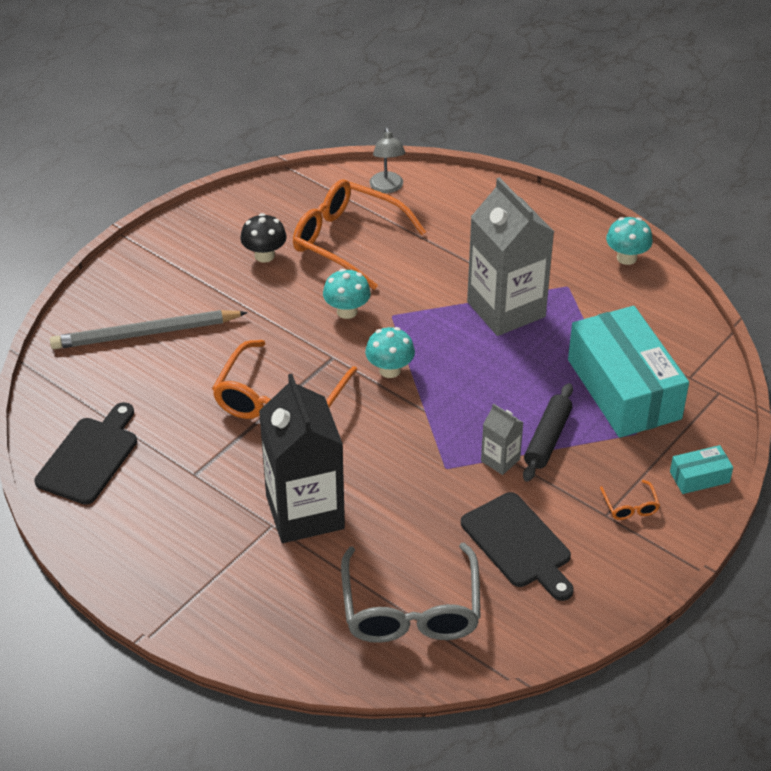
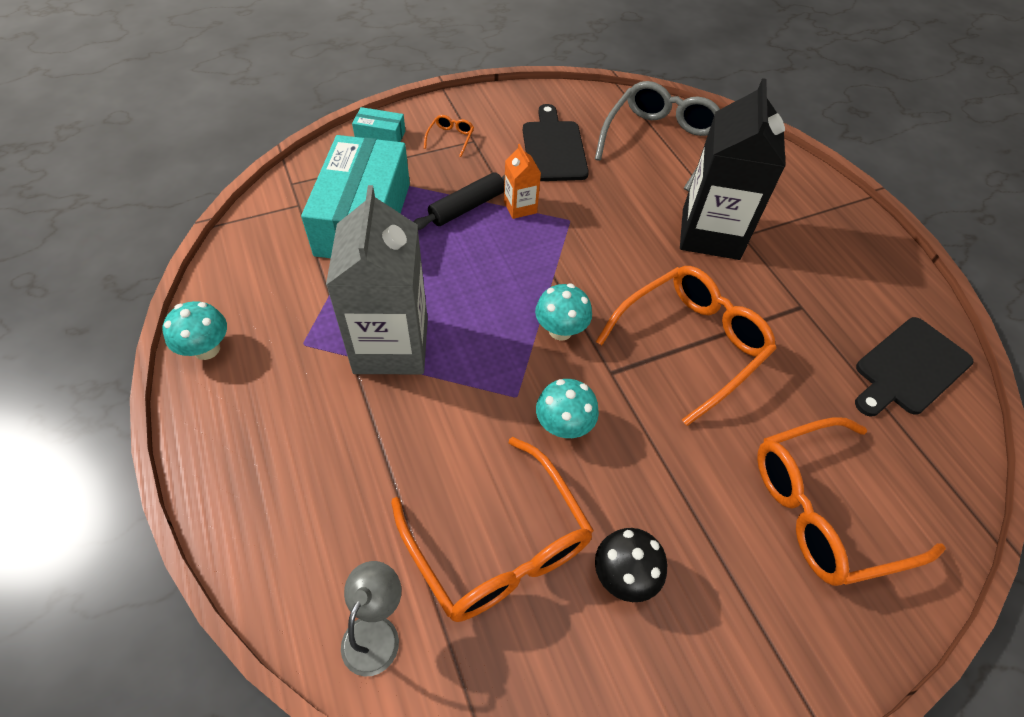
camera: 155 degrees left, 10 degrees up
grey pencil [50,310,248,349] -> orange glasses [757,417,946,586]
grey carton [481,404,524,475] -> orange carton [504,144,541,219]

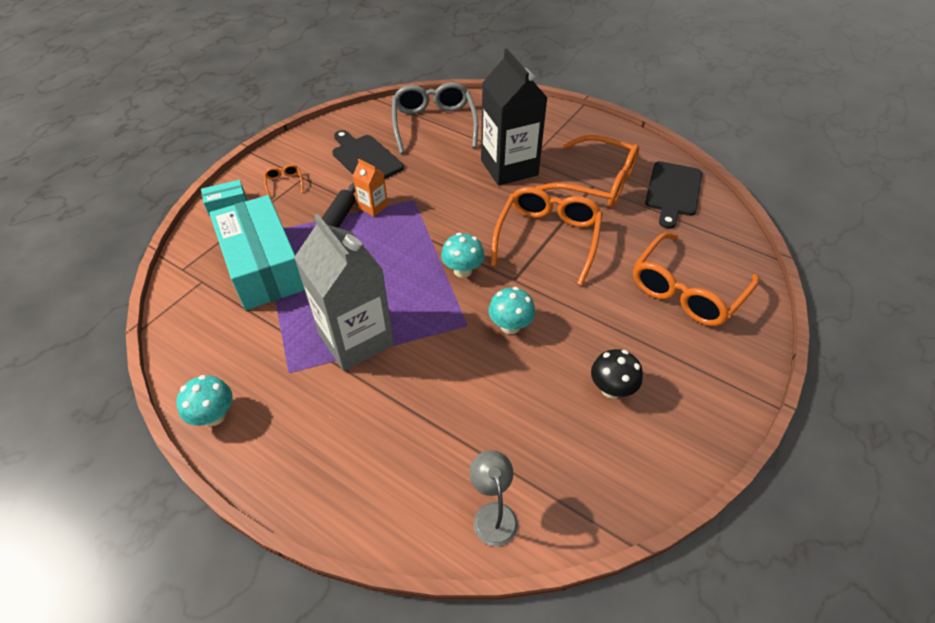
camera: 30 degrees left, 5 degrees down
orange glasses [391,437,594,622] -> orange glasses moved to [535,135,639,207]

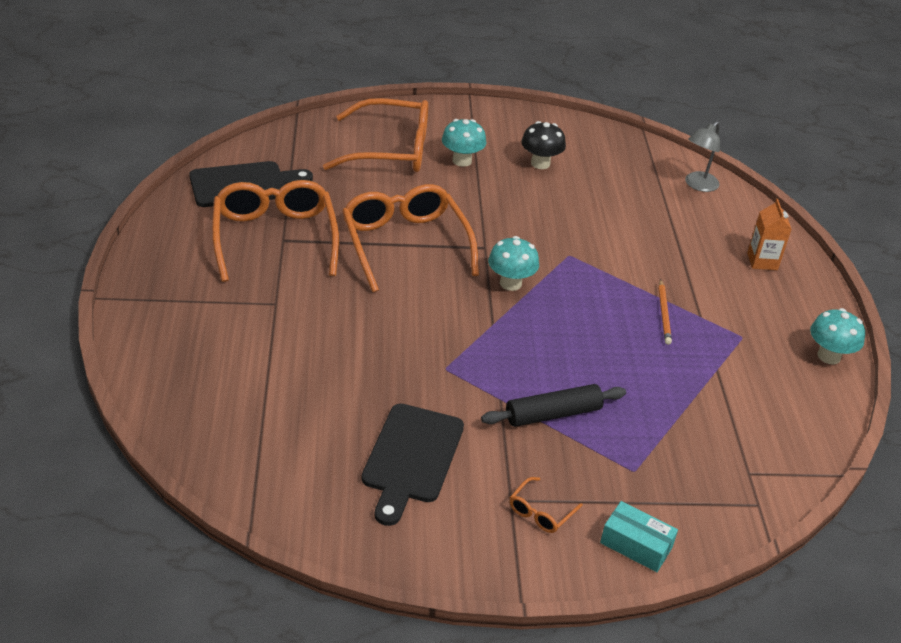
camera: 130 degrees left, 10 degrees down
turquoise box [209,195,305,310] -> none
grey carton [294,214,394,371] -> orange pencil [658,279,672,345]
orange carton [353,159,388,217] -> orange carton moved to [747,199,792,270]
grey glasses [392,82,478,154] -> none
black carton [481,49,547,186] -> none
turquoise mushroom [488,287,535,334] -> turquoise mushroom moved to [442,119,486,167]
orange glasses [491,187,603,286] -> orange glasses turned 90 degrees clockwise [342,184,479,293]

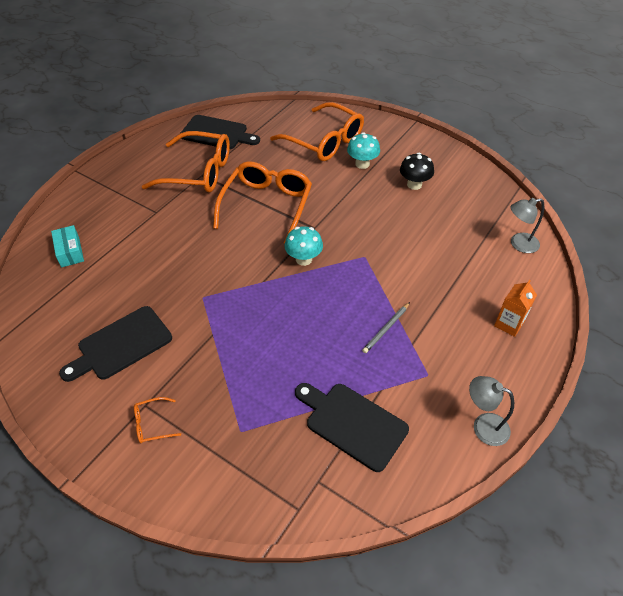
camera: 40 degrees right, 10 degrees up
orange glasses [212,180,339,282] -> orange glasses turned 75 degrees clockwise [142,131,230,192]
black rolling pin [481,384,626,427] -> none
turquoise box [600,501,678,572] -> turquoise box moved to [51,225,84,267]
orange pencil [658,279,672,345] -> grey pencil [362,302,410,353]
turquoise mushroom [810,308,865,364] -> grey lamp [469,376,514,446]
none -> black cutting board [295,383,409,472]

